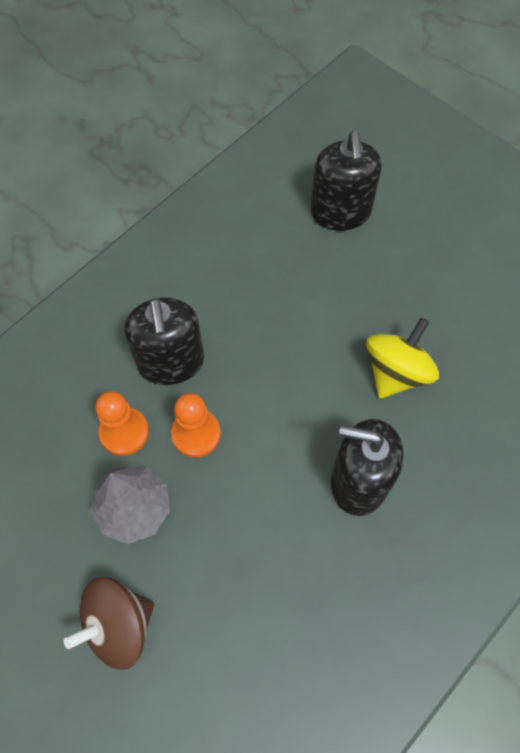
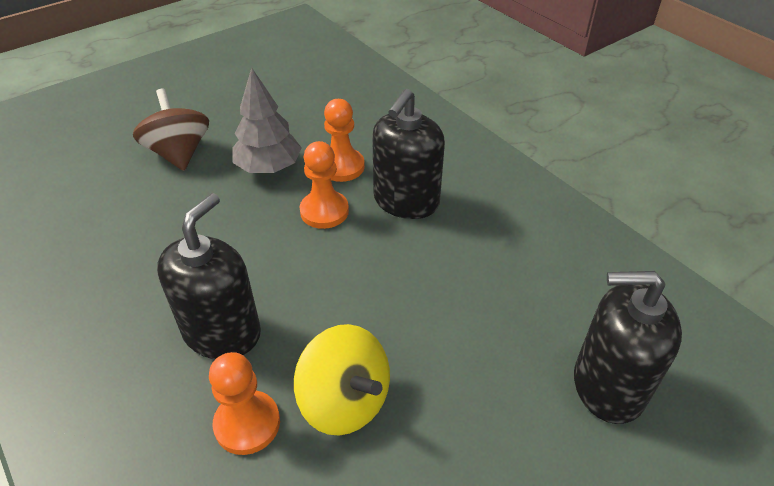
camera: 100 degrees right, 20 degrees down
black soap dispenser [125,298,204,385] -> black soap dispenser turned 60 degrees counterclockwise [372,89,445,219]
none -> orange pawn [209,352,280,455]

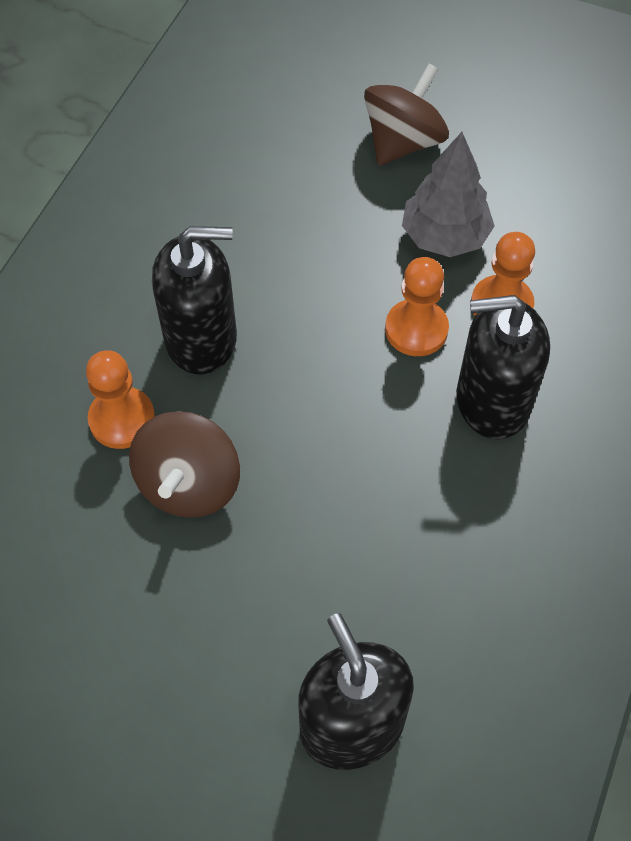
camera: 60 degrees right, 15 degrees up
yellow spinning top [294,324,390,435] -> brown spinning top [129,411,240,518]

